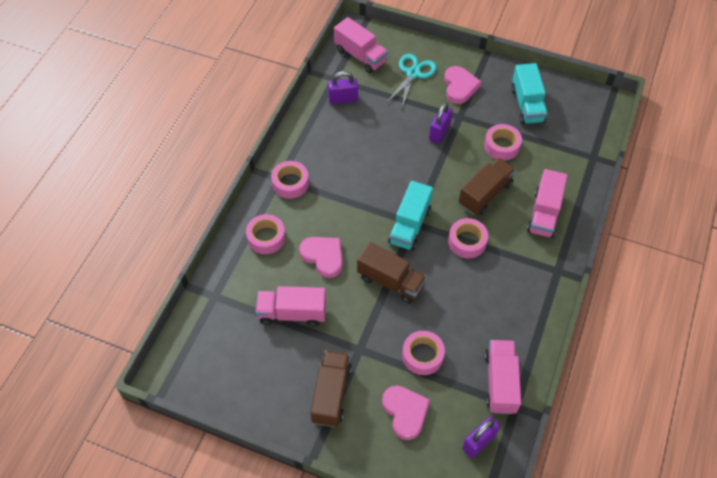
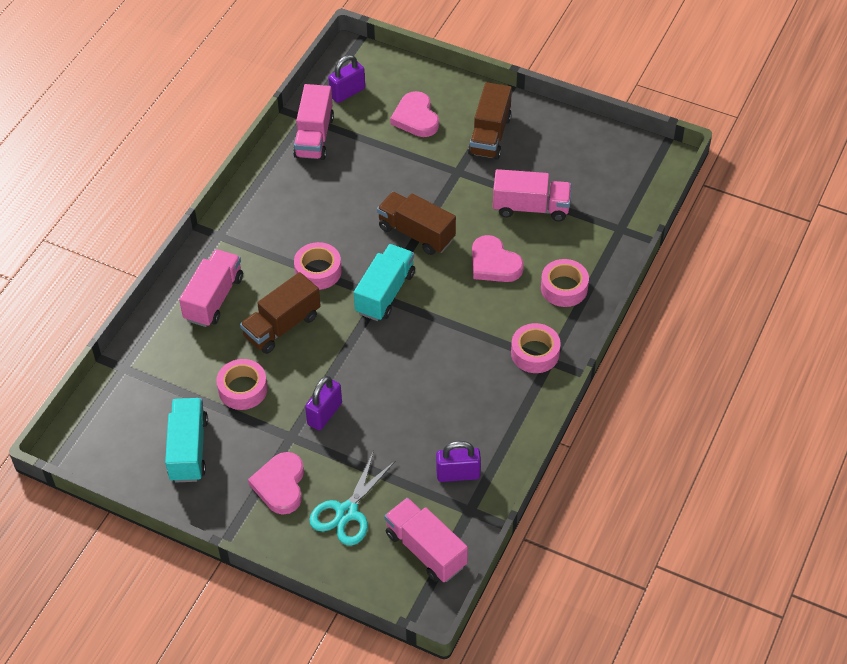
camera: 175 degrees left, 5 degrees down
pink tape [402,331,445,375] -> none

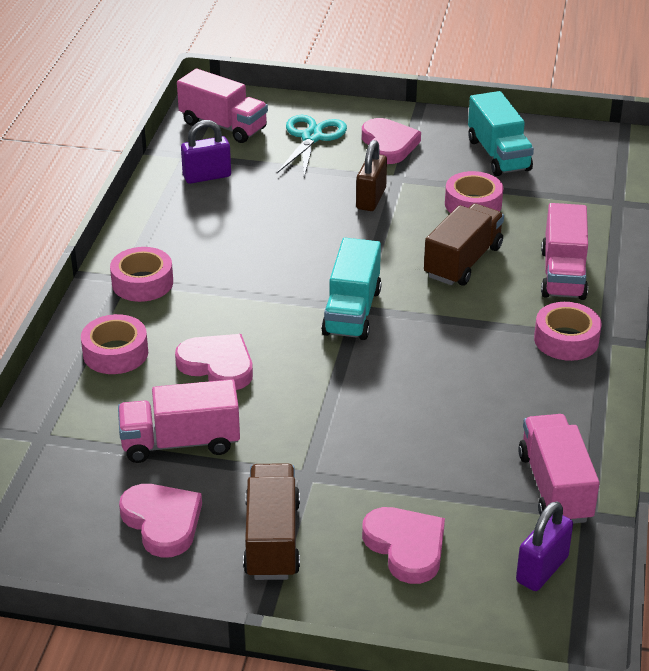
camera: 165 degrees right, 15 degrees down
pink tape [294,242,342,290] -> pink tape moved to [534,302,602,361]
purple padlock [305,376,342,430] -> brown padlock [356,140,387,211]
brown truck [377,192,456,255] -> none
none -> pink heart [119,484,202,558]

